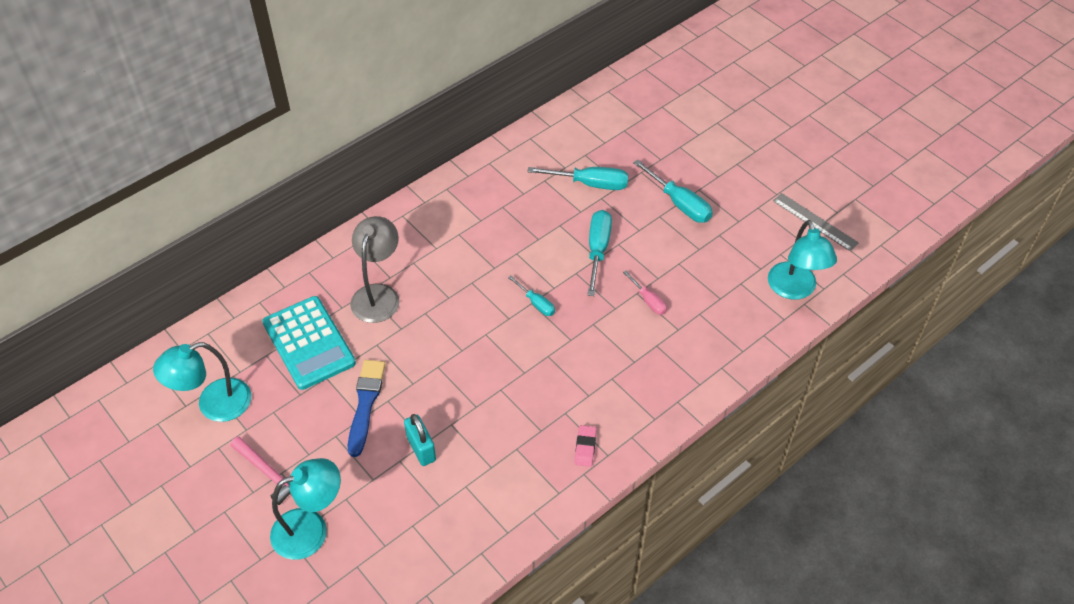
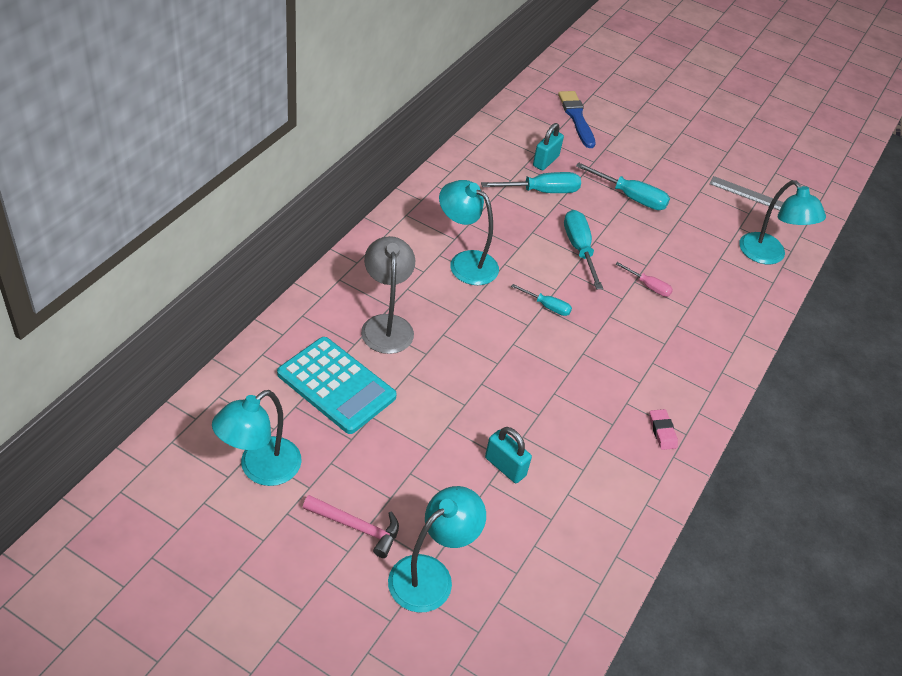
camera: 25 degrees left, 5 degrees down
blue brush [348,360,386,457] -> blue brush moved to [558,91,596,148]
none -> turquoise lamp [439,180,499,285]
none -> turquoise padlock [533,123,564,170]

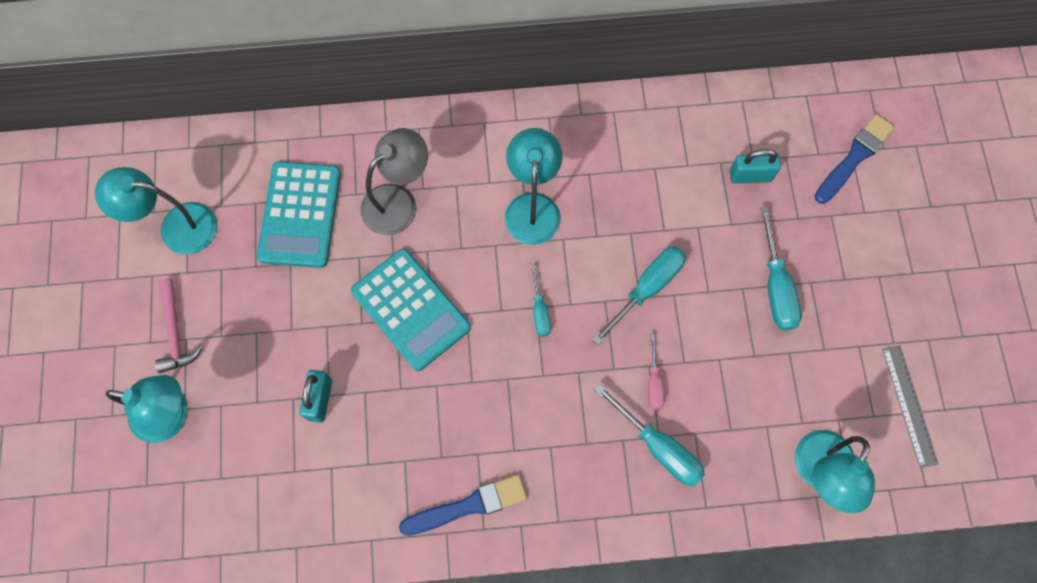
camera: 60 degrees right, 25 degrees up
turquoise screwdriver [481,172,581,193] -> turquoise screwdriver moved to [594,384,705,486]
pink eraser [650,409,678,450] -> blue brush [399,474,527,536]
none -> turquoise calculator [351,248,471,371]

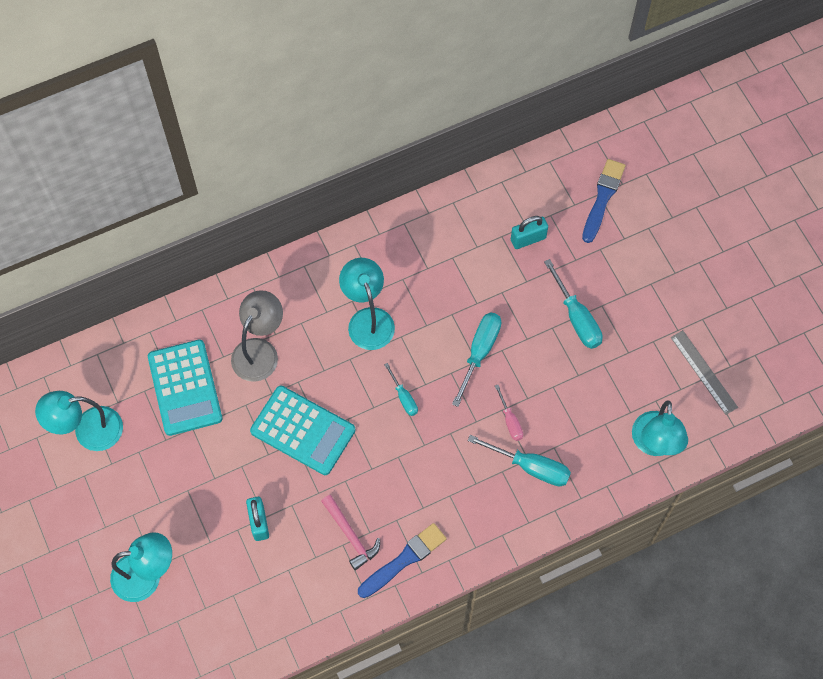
camera: 20 degrees left, 5 degrees down
pink hammer [155,279,202,373] -> pink hammer moved to [321,495,380,570]

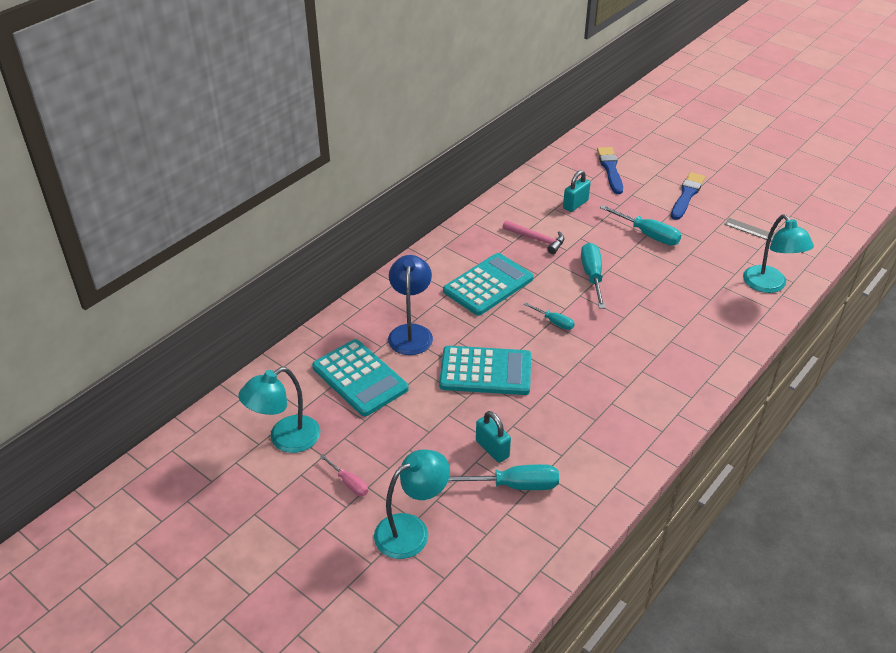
camera: 25 degrees left, 25 degrees down
grey lamp [231,290,283,382] -> blue lamp [388,255,433,355]
pink hammer [321,495,380,570] -> pink hammer moved to [503,220,564,254]
turquoise lamp [339,258,395,350] -> turquoise calculator [443,253,533,316]
blue brush [358,523,447,598] -> blue brush moved to [671,172,705,220]
turquoise screwdriver [467,435,571,486] -> turquoise screwdriver moved to [448,464,559,490]
pink screwdriver [495,385,523,441] -> pink screwdriver moved to [320,455,368,496]

